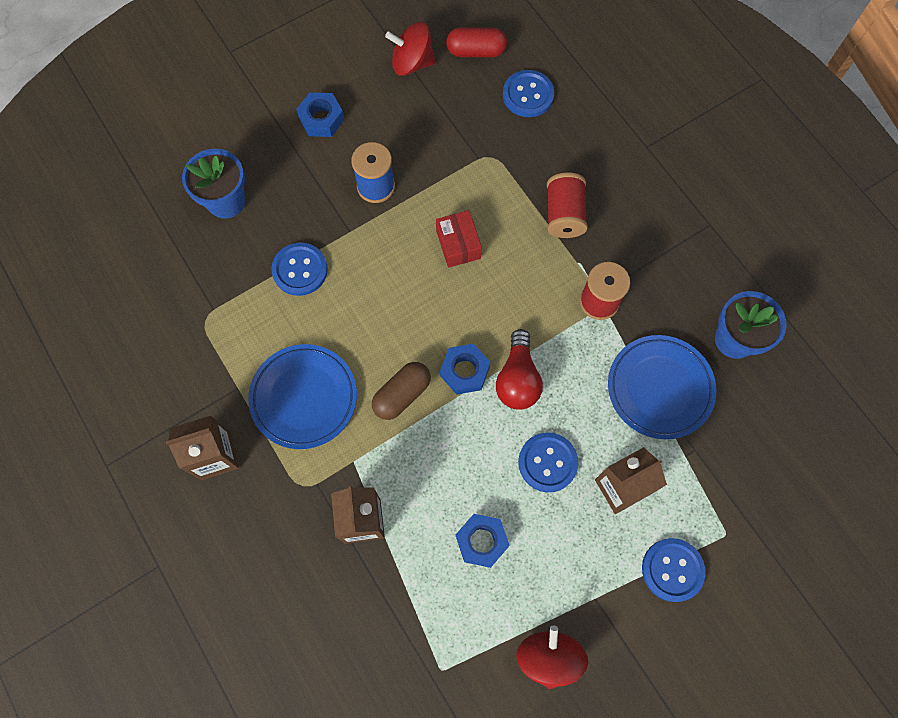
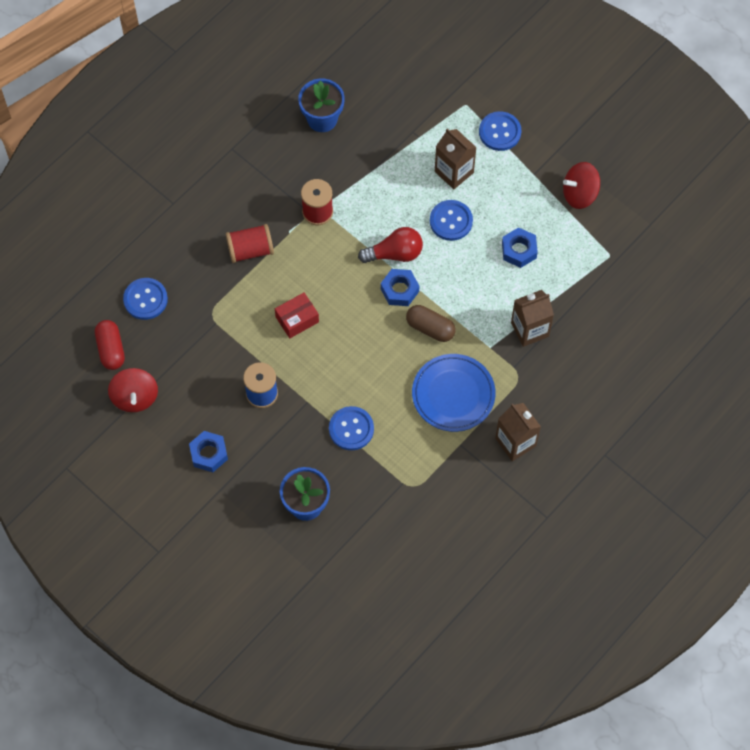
camera: 105 degrees left, 5 degrees down
blue plate [608,335,716,439] -> none

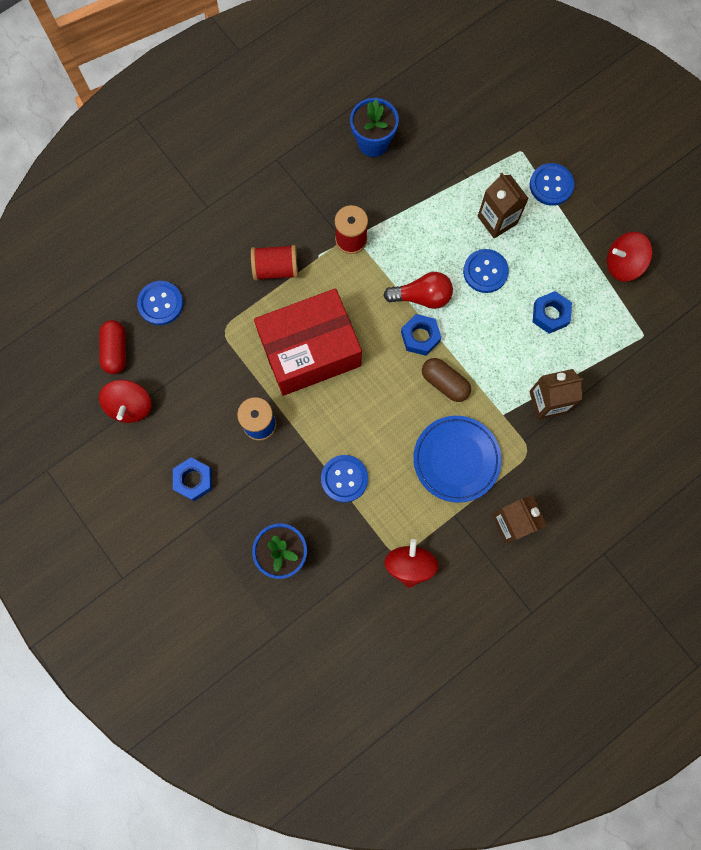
camera: 10 degrees right, 10 degrees up
red box [275,292,319,338] -> red box [254,288,362,396], size x2.35
none -> red spinning top [384,539,439,588]

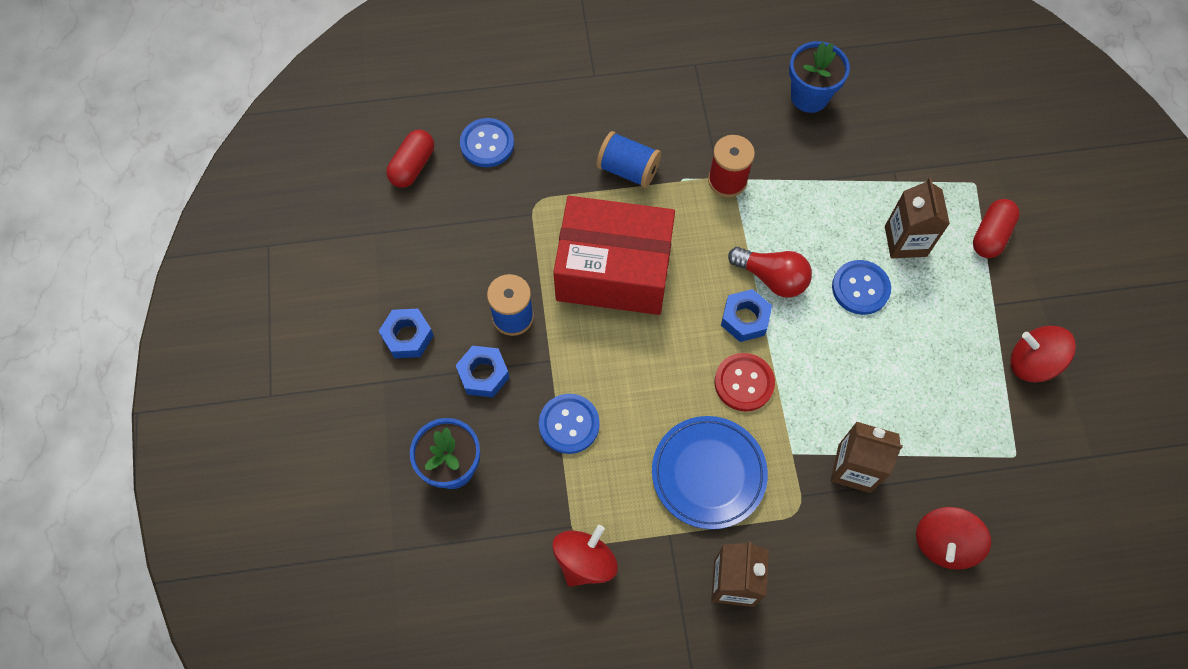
camera: 30 degrees right, 10 degrees down
red spinning top [99,380,151,423] -> red spinning top moved to [916,507,991,570]
red spool [251,245,298,281] -> blue spool [597,131,661,188]
brown capsule [422,358,471,402] -> red button [714,353,775,411]
blue button [530,163,575,206] -> red capsule [973,199,1020,258]
blue nut [533,291,572,334] -> blue nut moved to [456,346,510,398]

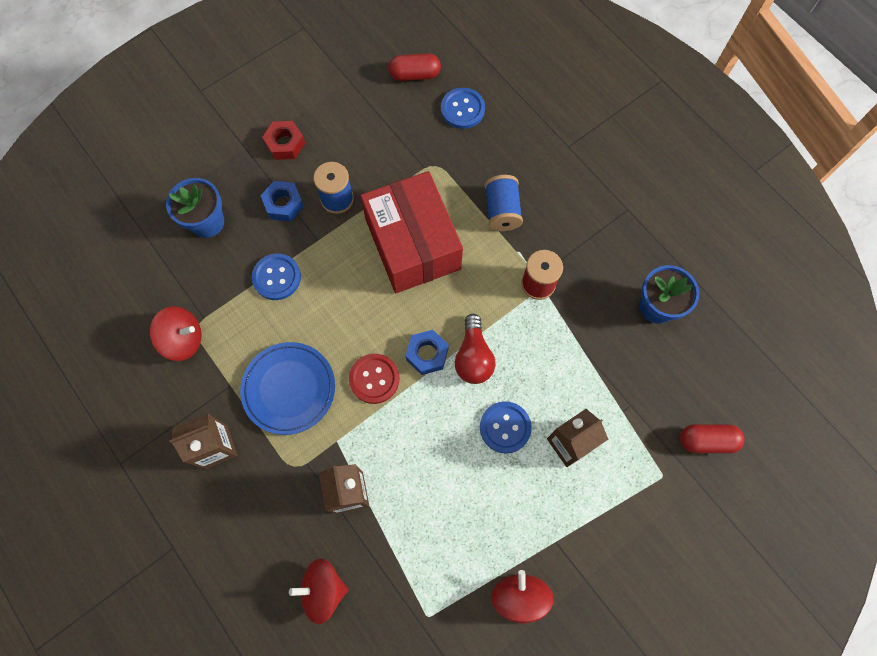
camera: 60 degrees right, 5 degrees up
blue nut [379,309,434,358] -> red nut [262,121,305,160]
red capsule [973,199,1020,258] -> red capsule moved to [680,424,745,453]

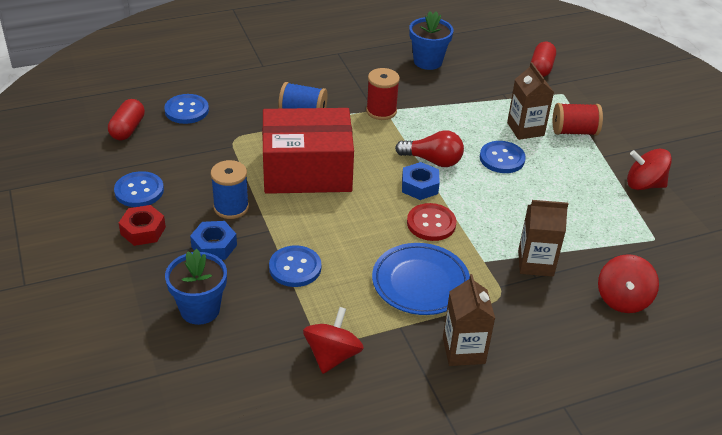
camera: 75 degrees left, 30 degrees down
none -> blue button [114,171,164,207]
none -> red spool [553,103,603,136]

